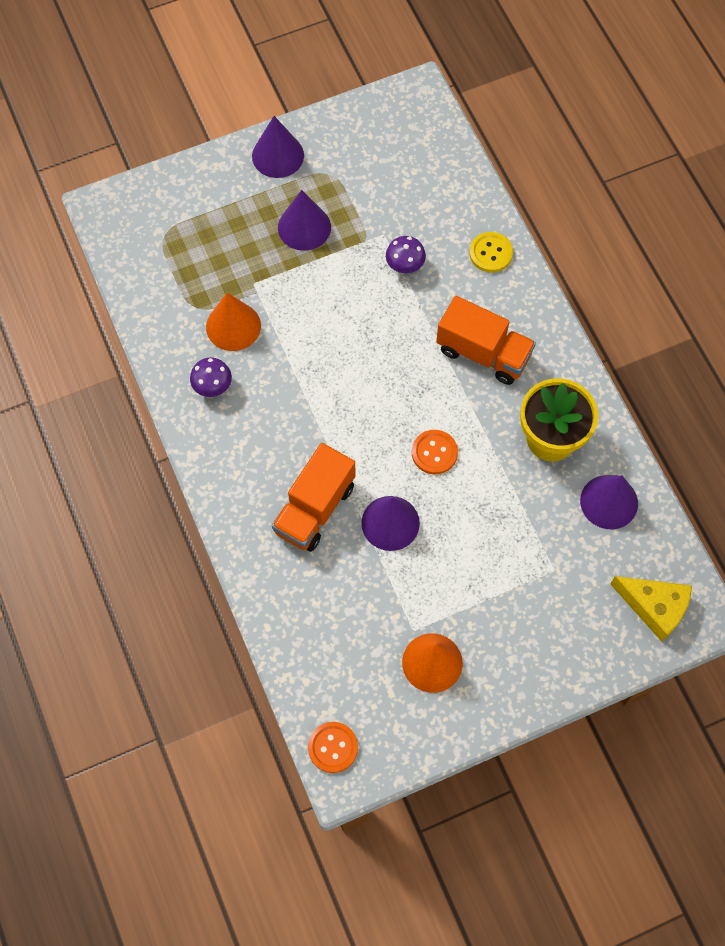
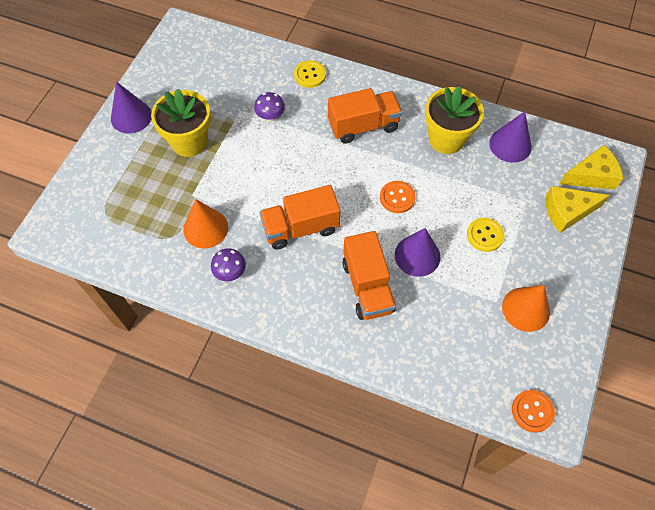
camera: 45 degrees left, 5 degrees down
purple cone [278,190,331,251] -> yellow flower pot [151,88,211,157]
none -> orange truck [259,185,340,250]
none -> yellow button [467,218,504,252]
none -> yellow cheese [545,186,610,233]

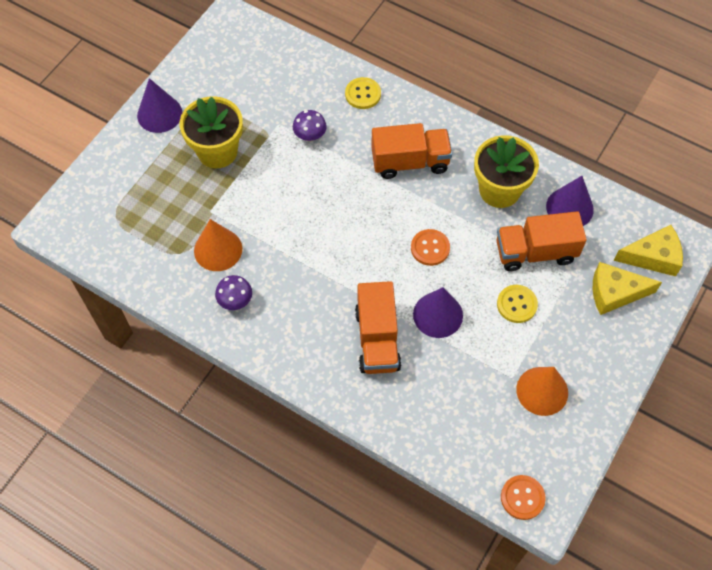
camera: 10 degrees right, 0 degrees up
orange truck [259,185,340,250] -> orange truck moved to [496,211,587,271]

